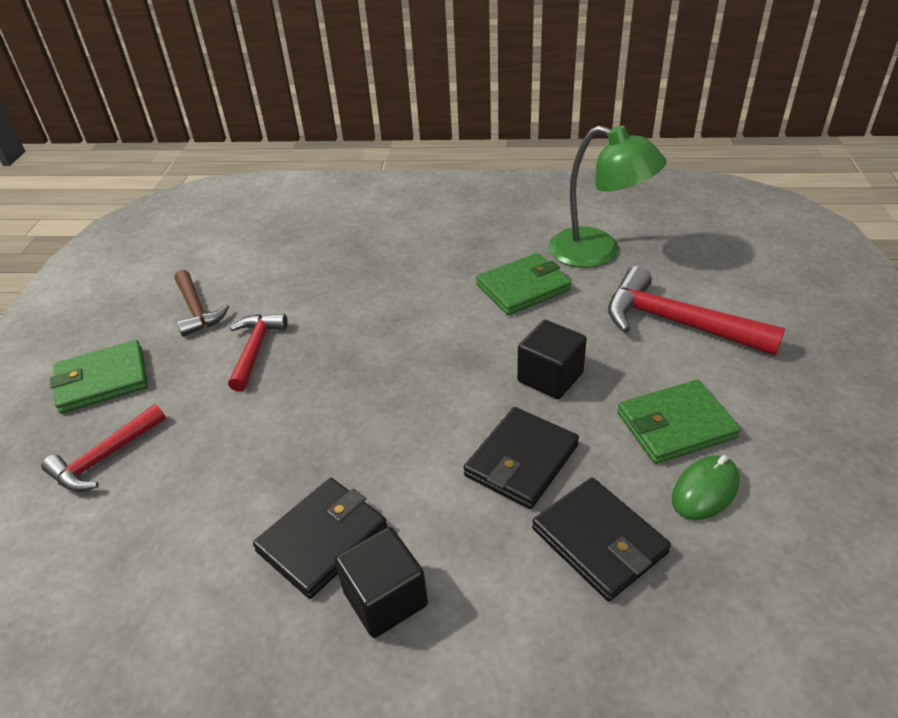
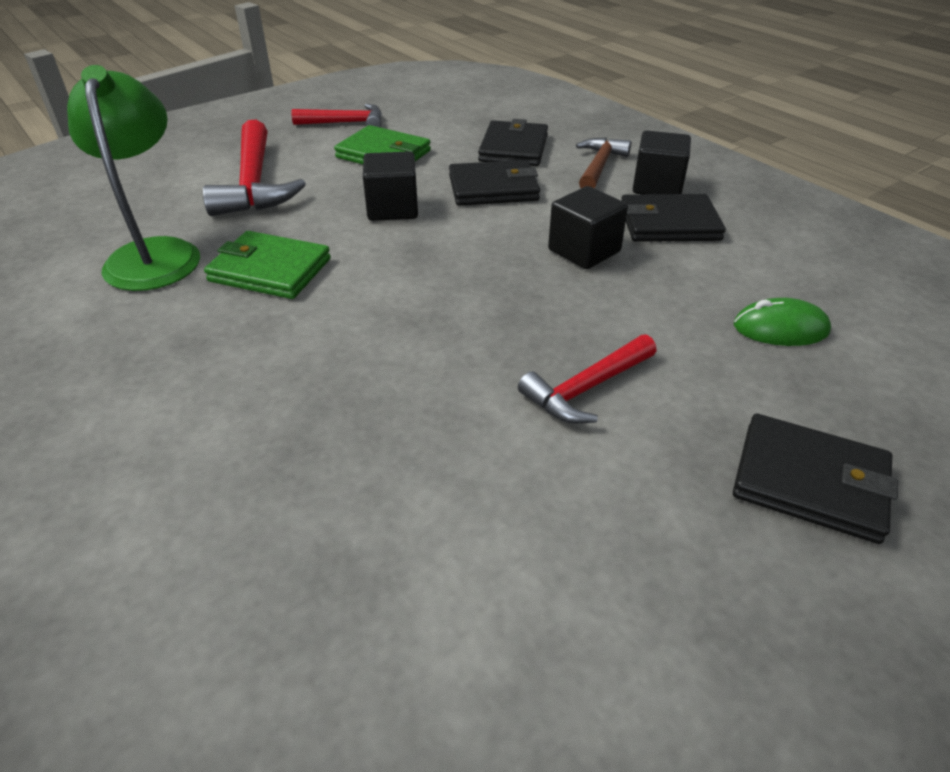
camera: 135 degrees left, 0 degrees up
red hammer [42,404,166,492] -> red hammer moved to [292,104,382,127]
green wallet [50,340,148,414] -> black wallet [733,413,898,544]
brown hammer [174,270,229,337] -> brown hammer moved to [576,137,631,188]
green mouse [672,455,740,520] -> green mouse moved to [734,298,831,346]
none -> black cube [548,186,628,269]

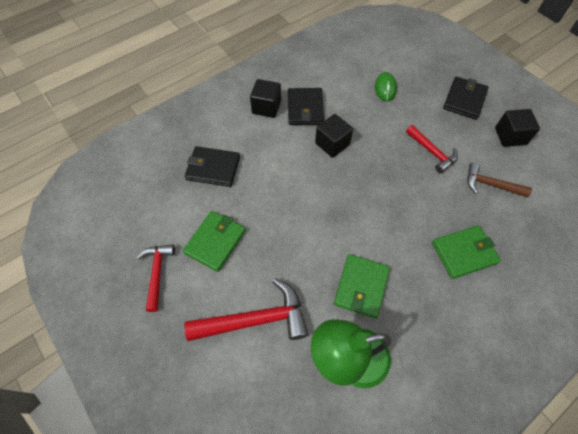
camera: 90 degrees left, 20 degrees up
black cube [363,151,418,221] -> black cube moved to [495,109,540,147]
black wallet [449,160,540,206] -> none
brown hammer [576,137,631,188] -> brown hammer moved to [467,163,532,197]
none -> green wallet [432,225,501,279]

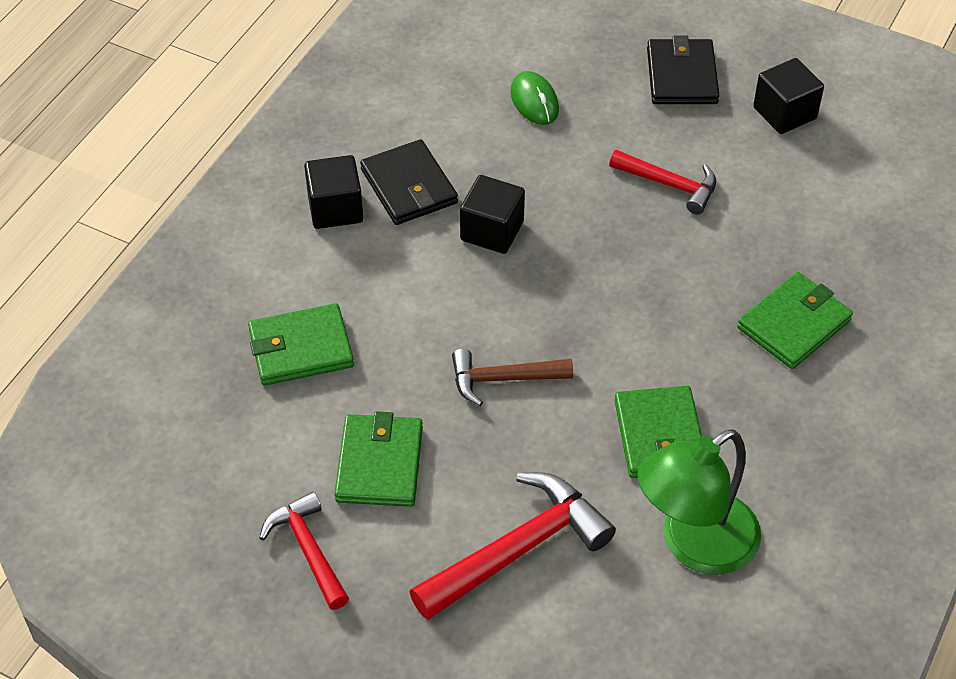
camera: 25 degrees left, 10 degrees down
black wallet [185,146,240,187] -> green wallet [248,303,354,386]
brown hammer [467,163,532,197] -> brown hammer moved to [452,349,573,406]

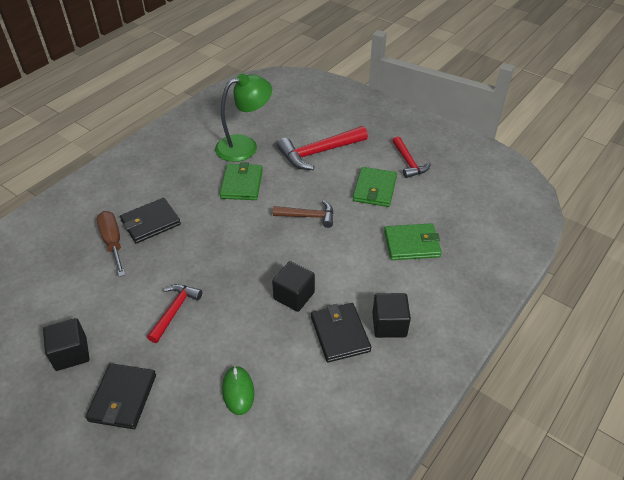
camera: 170 degrees left, 5 degrees down
red hammer [609,150,716,214] -> red hammer turned 75 degrees clockwise [147,284,202,343]
green wallet [737,272,853,369] -> black wallet [120,198,181,244]
none -> brown screwdriver [97,211,125,277]

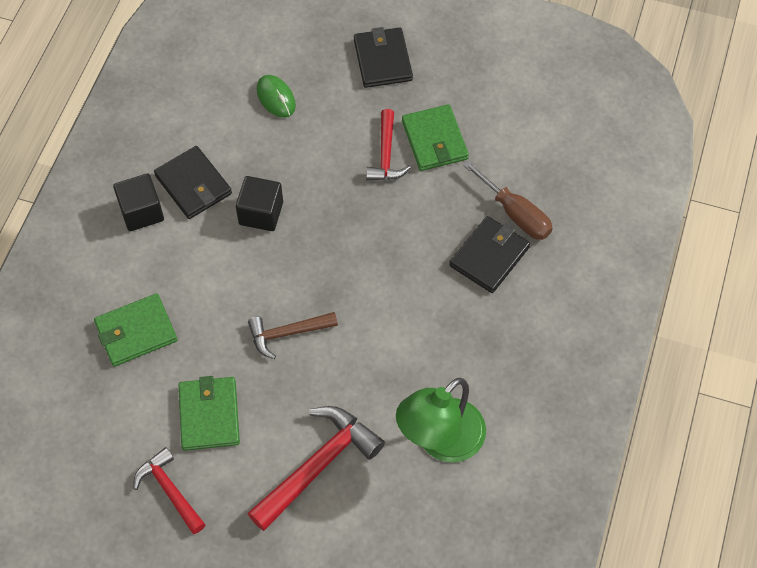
camera: 160 degrees right, 15 degrees up
black cube [43,318,90,371] -> none
green wallet [220,162,263,200] -> green wallet moved to [402,104,469,171]

